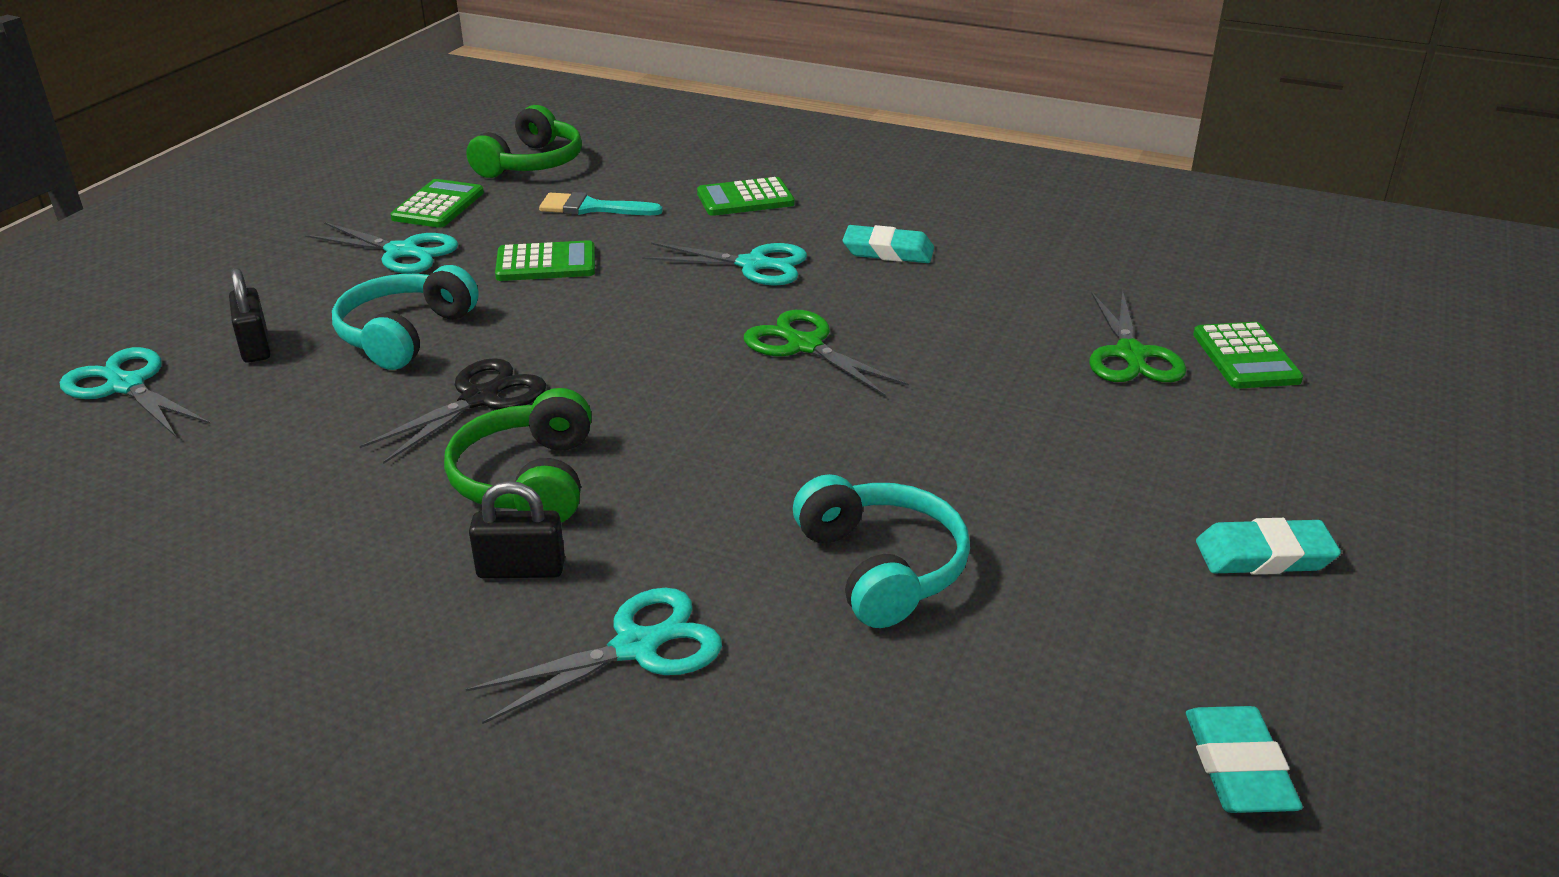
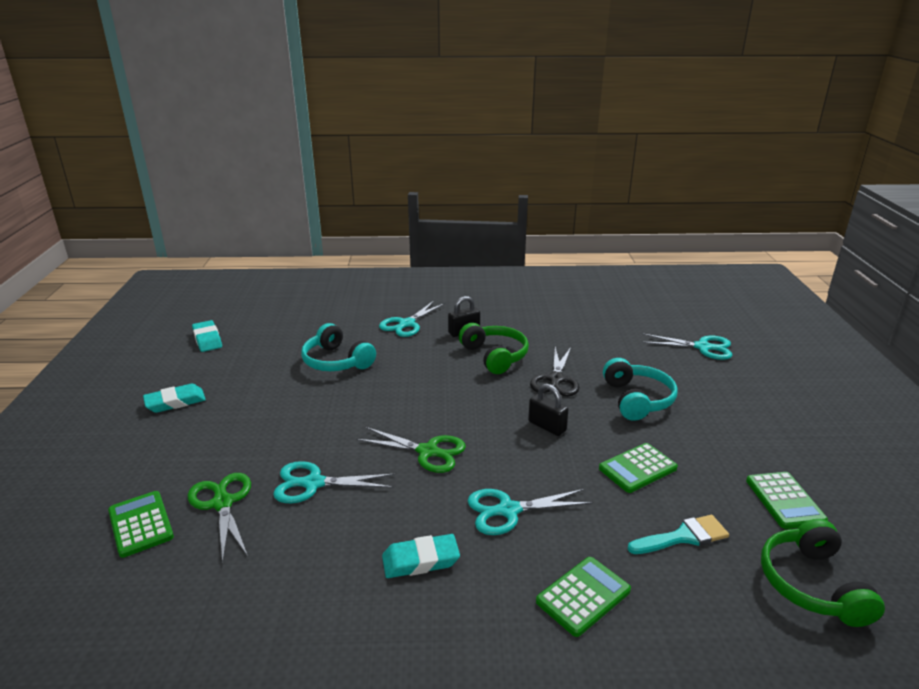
camera: 155 degrees right, 5 degrees down
black padlock [229,268,271,363] -> black padlock moved to [528,384,569,436]
turquoise scissors [305,222,458,274] -> turquoise scissors moved to [273,461,395,503]

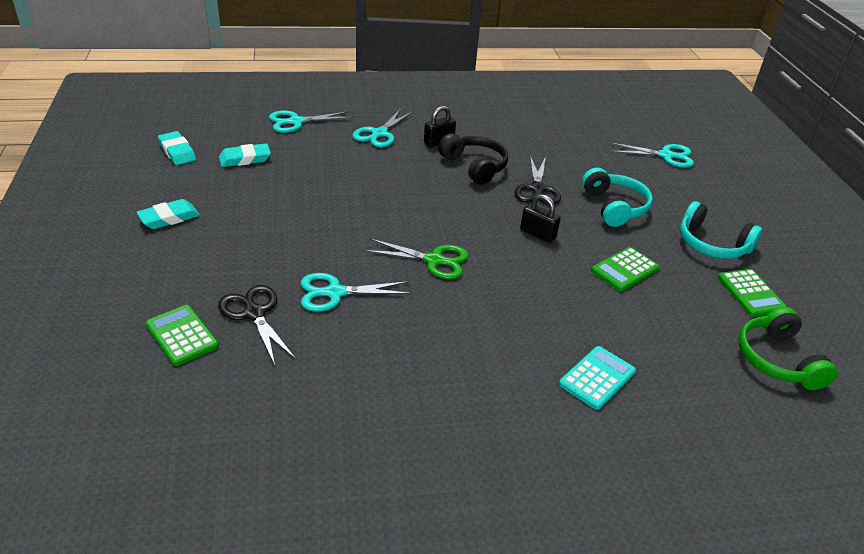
camera: 10 degrees left, 10 degrees up
green scissors [188,473,251,563] -> black scissors [218,285,296,365]
turquoise headphones [301,323,376,371] -> turquoise headphones moved to [680,201,762,259]
turquoise eraser [382,534,460,578] -> turquoise eraser moved to [219,143,271,167]
green headphones [459,323,529,374] -> black headphones [438,133,508,185]
turquoise scissors [468,489,593,535] -> turquoise scissors moved to [269,111,353,133]
green calculator [536,557,631,637] -> turquoise calculator [559,346,636,410]
turquoise brush [628,515,729,554] -> none

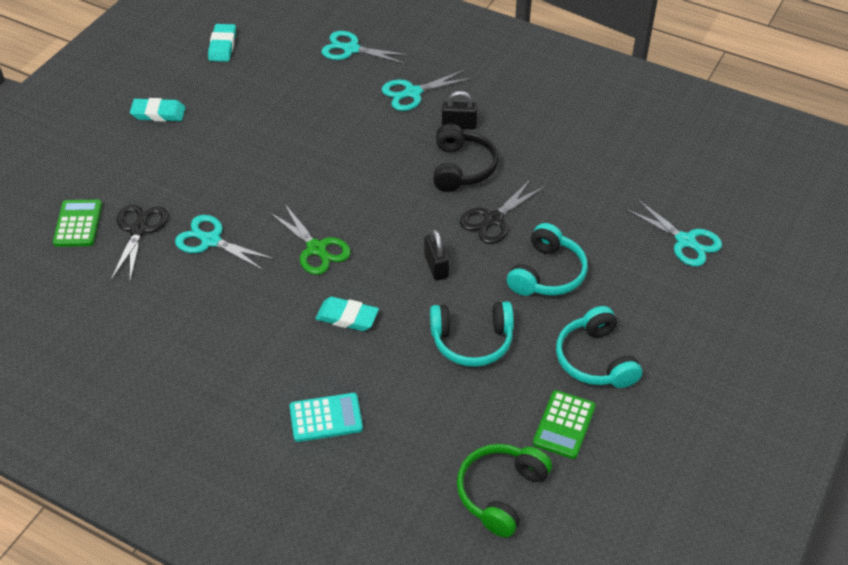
camera: 40 degrees right, 10 degrees up
turquoise eraser [219,143,271,167] -> turquoise eraser moved to [316,297,379,331]
green calculator [591,247,659,291] -> turquoise headphones [430,301,514,367]

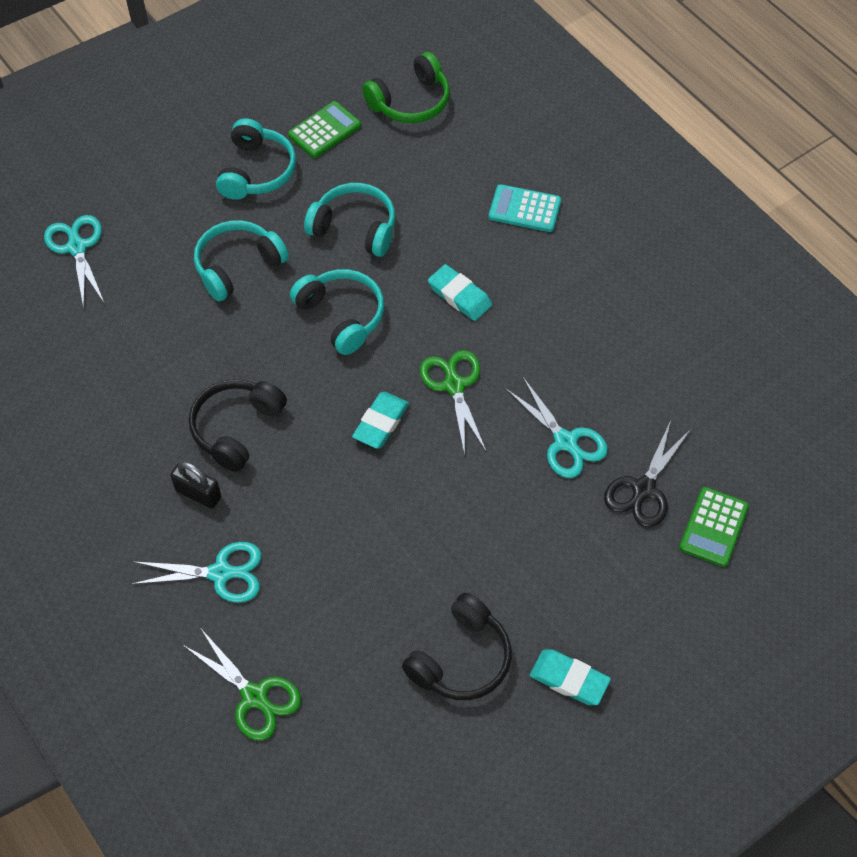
camera: 155 degrees left, 10 degrees up
turquoise eraser [208,24,236,62] -> turquoise eraser moved to [352,392,409,449]
turquoise scissors [321,31,411,64] -> green scissors [183,629,301,741]
black padlock [424,229,449,281] -> turquoise headphones [290,269,384,355]
black scissors [460,179,545,244] -> none
none -> black headphones [402,593,512,700]

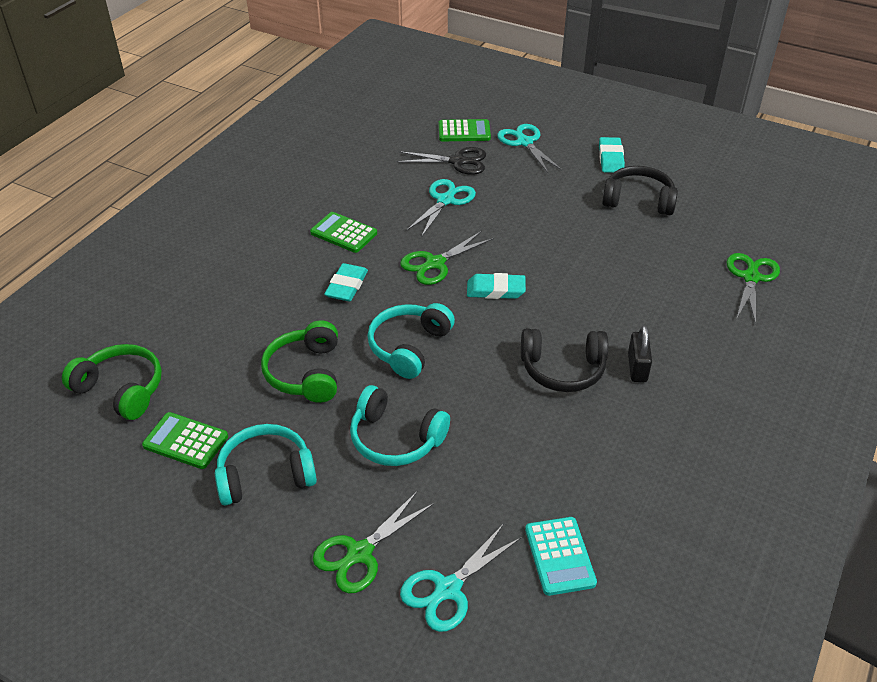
camera: 115 degrees left, 15 degrees down
turquoise scissors [132,542,262,603] -> turquoise scissors moved to [497,124,562,173]
turquoise headphones [304,183,395,257] -> green headphones [261,320,338,403]
turquoise calculator [489,184,561,232] -> turquoise calculator moved to [525,517,597,596]
none -> green calculator [310,212,377,253]
none -> green scissors [313,492,434,593]

